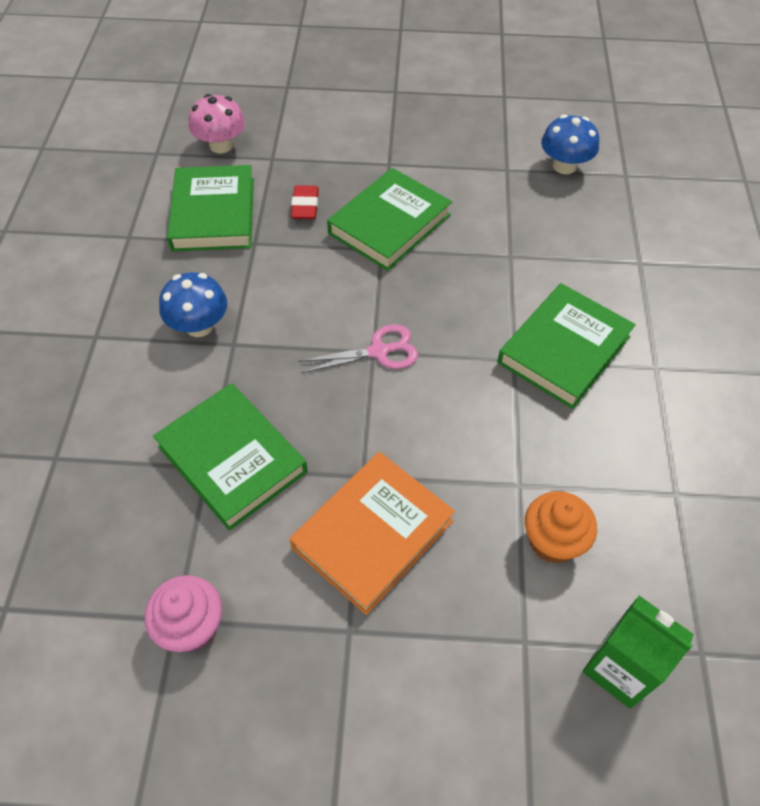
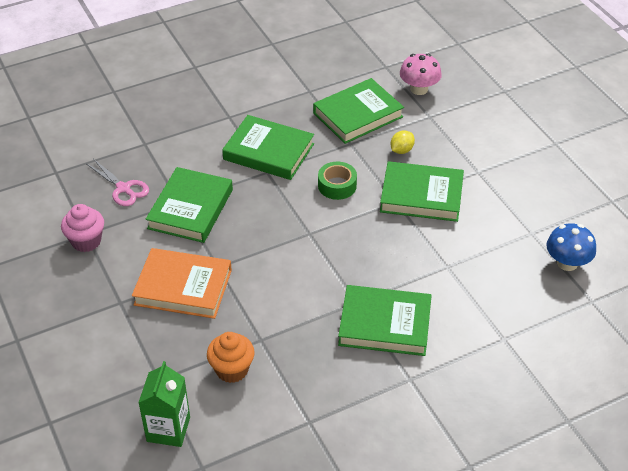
camera: 60 degrees right, 10 degrees down
blue mushroom [159,272,227,337] -> green book [222,115,314,180]
red eraser [291,185,319,219] -> yellow lemon [390,130,415,154]
pink scissors [298,324,418,373] -> pink scissors moved to [87,159,149,206]
none -> green tape [318,162,357,200]

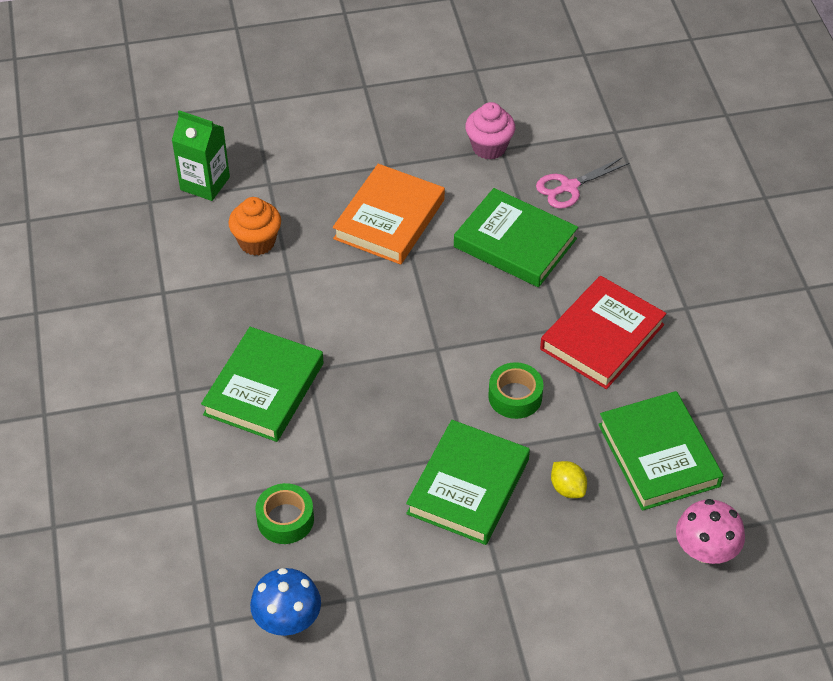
camera: 105 degrees right, 5 degrees up
green book [222,115,314,180] -> red book [540,276,666,389]
none -> green tape [255,483,314,544]

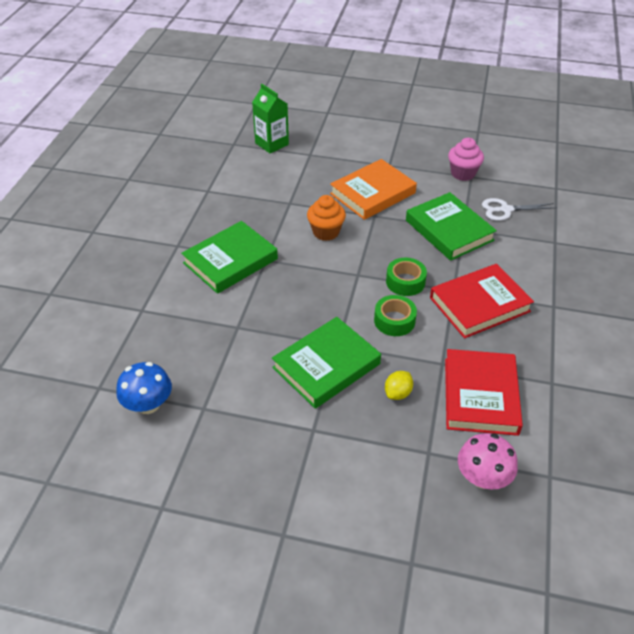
camera: 25 degrees right, 5 degrees down
orange cupcake [228,197,281,256] -> orange cupcake moved to [307,195,346,241]
green tape [255,483,314,544] -> green tape moved to [386,258,427,296]
pink scissors [536,157,629,209] -> white scissors [482,198,556,221]
yellow lemon [551,461,587,498] -> yellow lemon turned 45 degrees clockwise [385,371,413,400]
green book [598,391,723,511] -> red book [445,349,523,436]

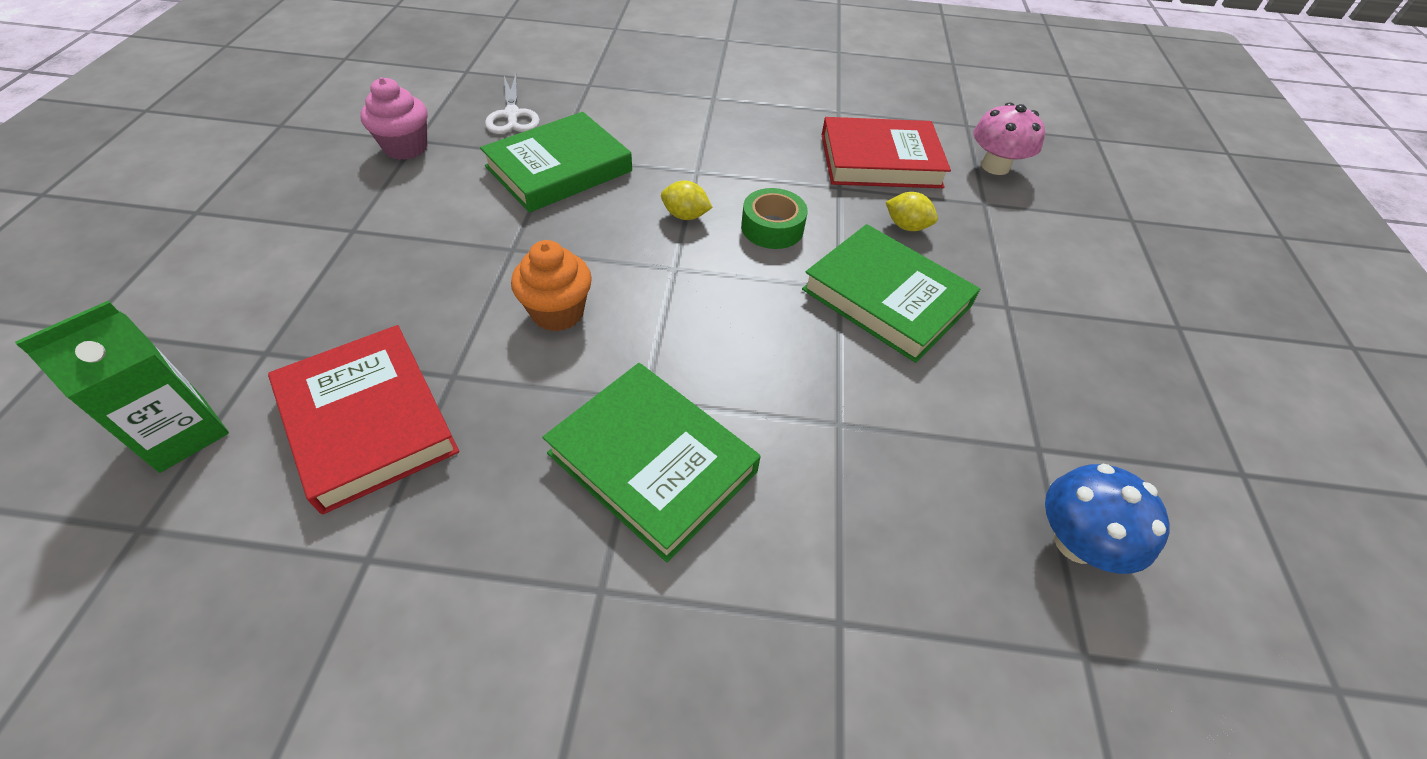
camera: 100 degrees left, 5 degrees up
orange book [330,159,417,220] -> none
green tape [386,258,427,296] -> yellow lemon [661,181,713,220]
red book [430,264,534,338] -> red book moved to [268,325,459,515]

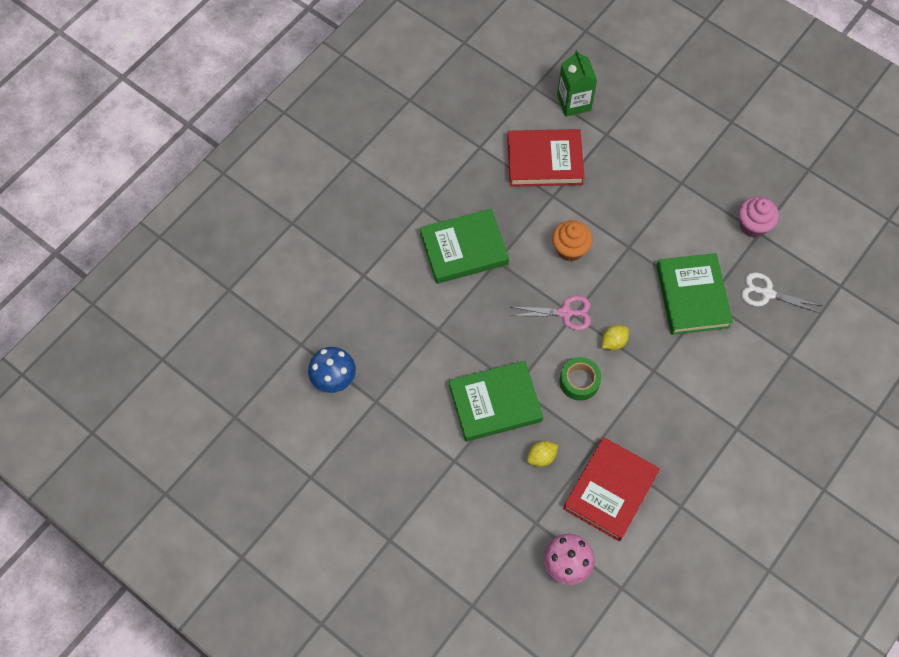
camera: 125 degrees right, 15 degrees up
none -> pink scissors [511,295,591,330]

